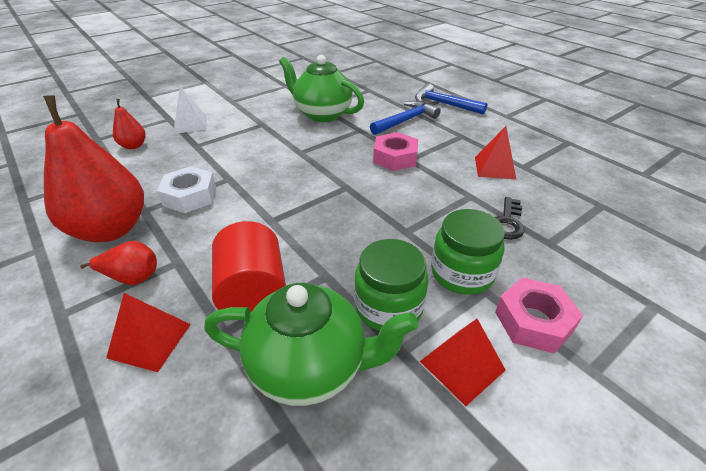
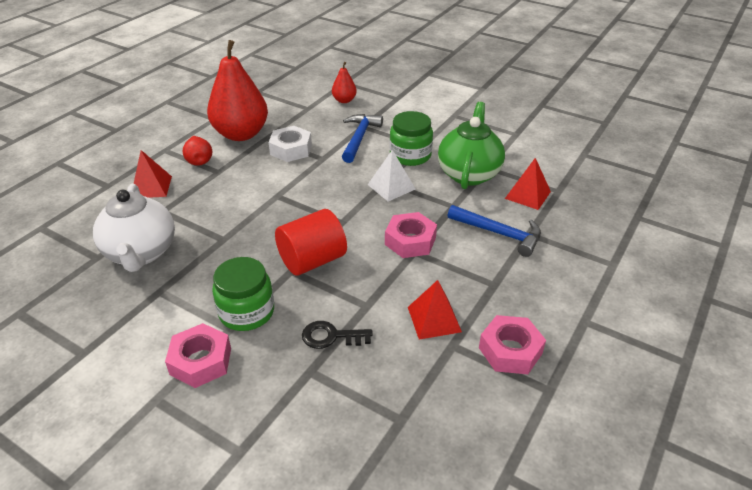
camera: 70 degrees right, 0 degrees up
white pyramid [174,86,207,134] -> white pyramid moved to [368,150,416,201]
green teapot [204,283,418,406] -> white teapot [93,183,175,272]
red cylinder [212,221,286,313] -> red cylinder moved to [275,209,347,275]
green jar [354,239,428,331] -> green jar moved to [389,111,433,166]
blue hammer [415,83,488,115] -> blue hammer moved to [342,114,383,163]
red pyramid [420,319,506,406] -> red pyramid moved to [505,158,551,210]
none -> pink nut [479,315,546,374]

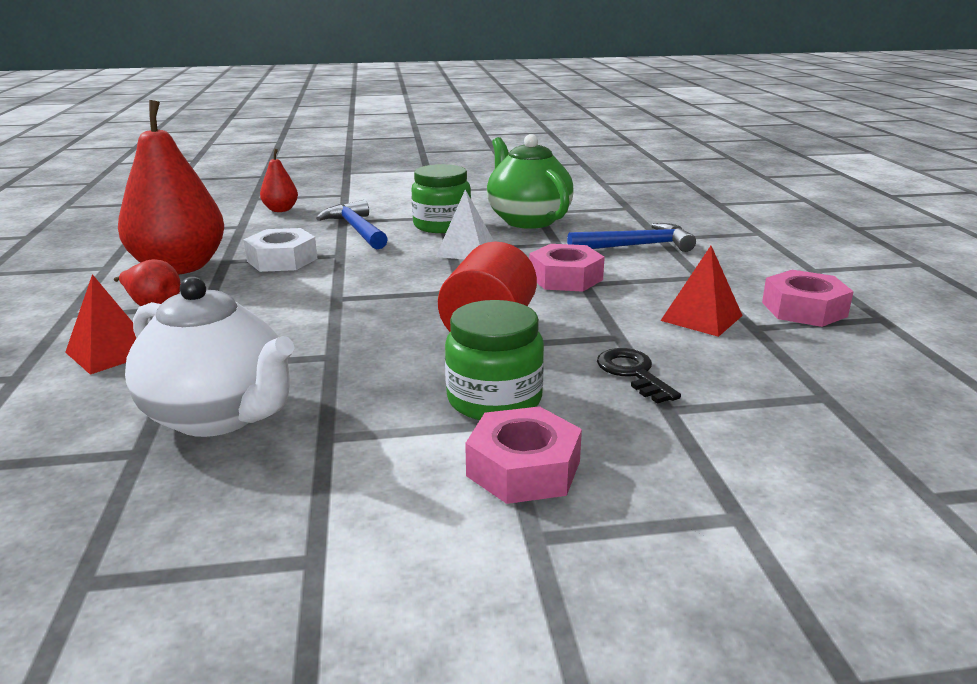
camera: 40 degrees left, 15 degrees down
black key [302,321,373,349] -> black key turned 105 degrees clockwise [597,348,681,404]
red pyramid [505,158,551,210] -> none

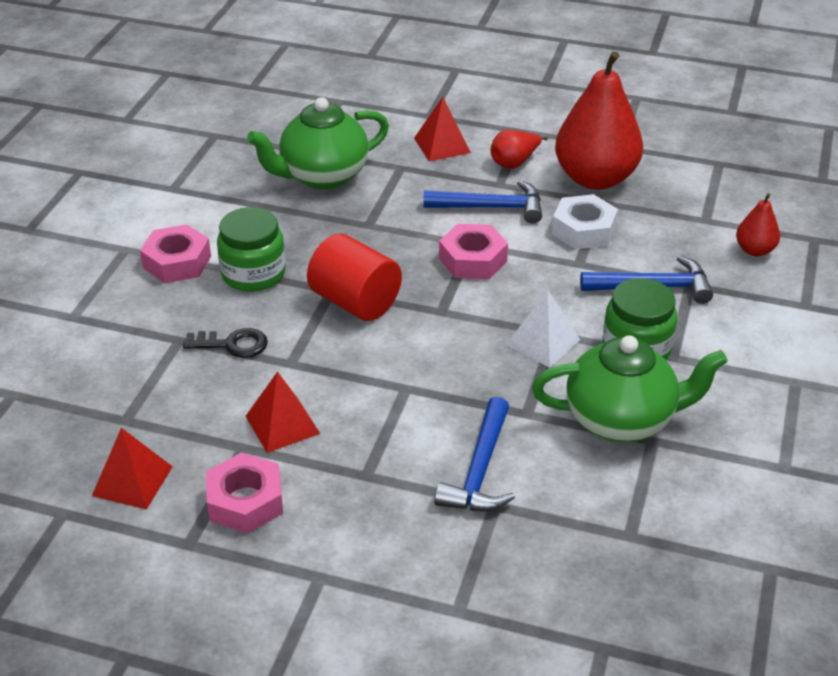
camera: 115 degrees right, 15 degrees up
white teapot [125,276,294,437] -> green teapot [247,97,389,189]
pink nut [529,244,605,292] -> pink nut moved to [439,224,508,279]
none -> red pyramid [92,428,173,510]
none -> blue hammer [423,181,542,224]

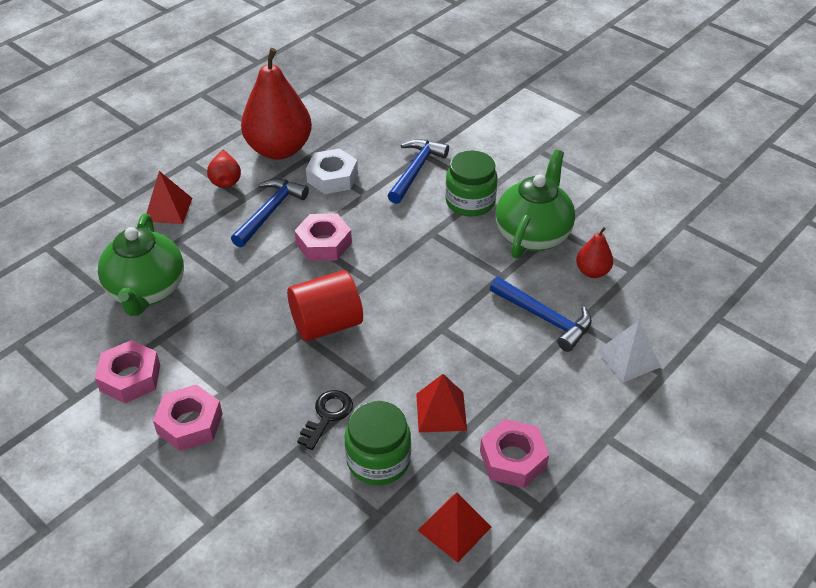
camera: 65 degrees left, 5 degrees up
green jar [217,207,286,292] -> green jar moved to [345,401,411,485]
white pyramid [506,290,580,368] -> white pyramid moved to [597,320,661,383]
red pear [736,193,780,256] -> red pear moved to [576,227,613,278]
none -> pink nut [95,340,160,403]

